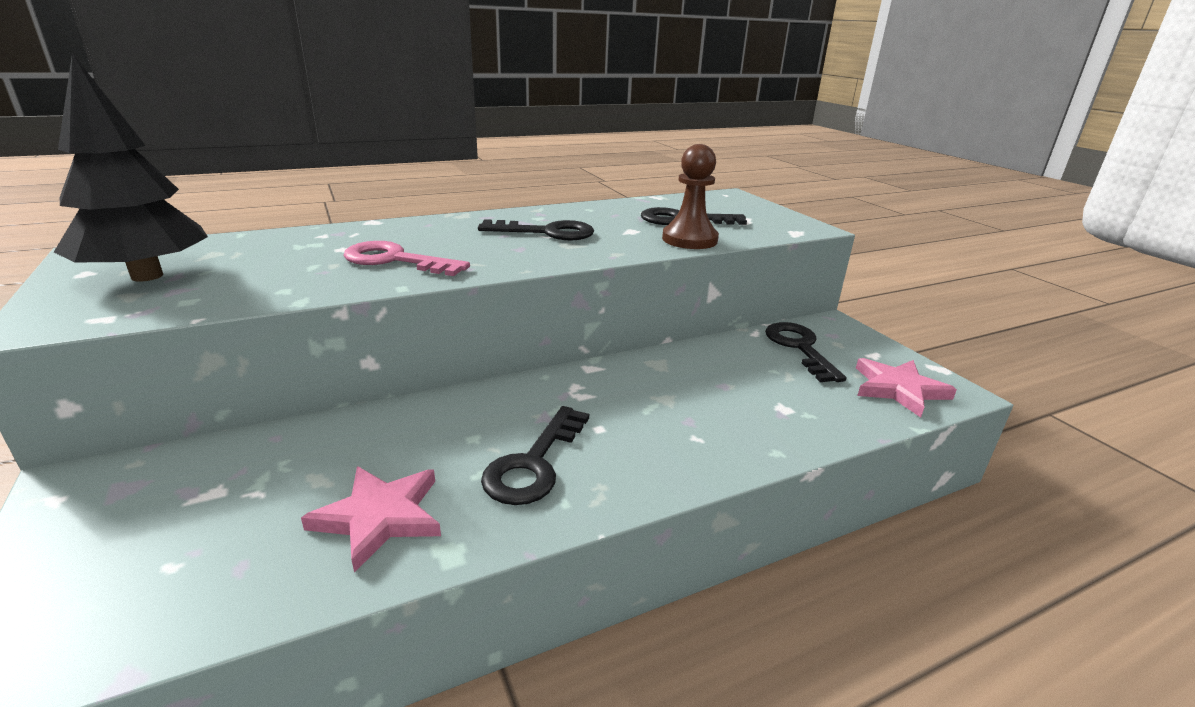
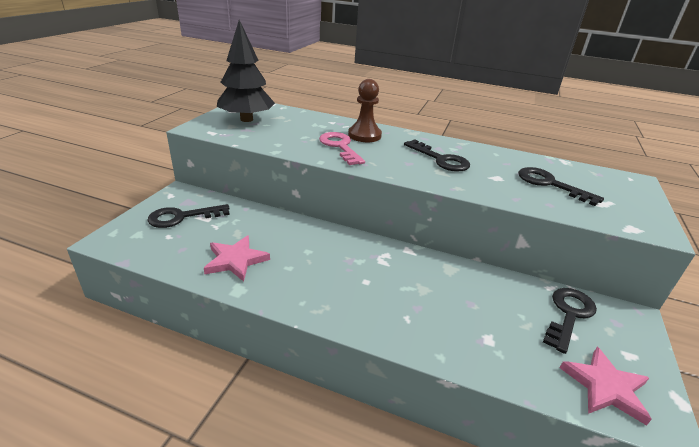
camera: 45 degrees right, 5 degrees up
black key [481,406,589,505] -> black key moved to [147,204,230,228]
brown pawn [662,144,719,249] -> brown pawn moved to [348,79,382,142]

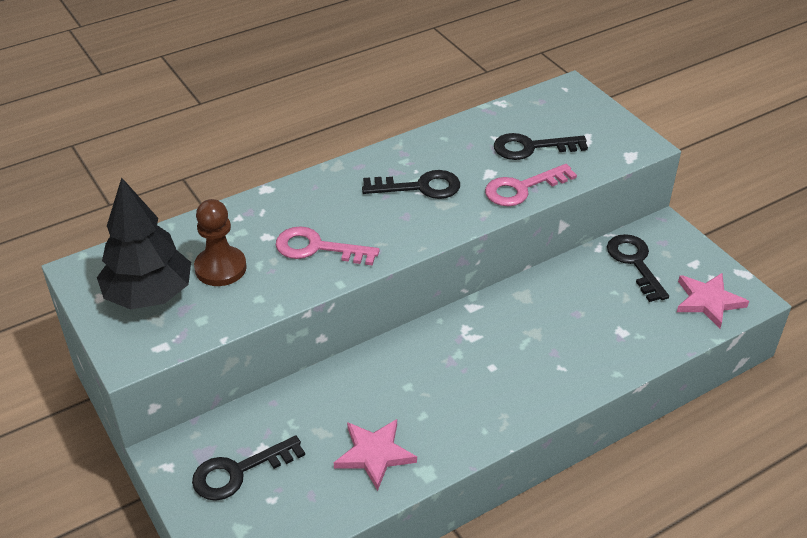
camera: 50 degrees left, 10 degrees up
black key [147,204,230,228] -> black key turned 45 degrees clockwise [192,435,305,501]
brown pawn [348,79,382,142] -> brown pawn moved to [194,199,247,286]
none -> pink key [485,164,577,206]

